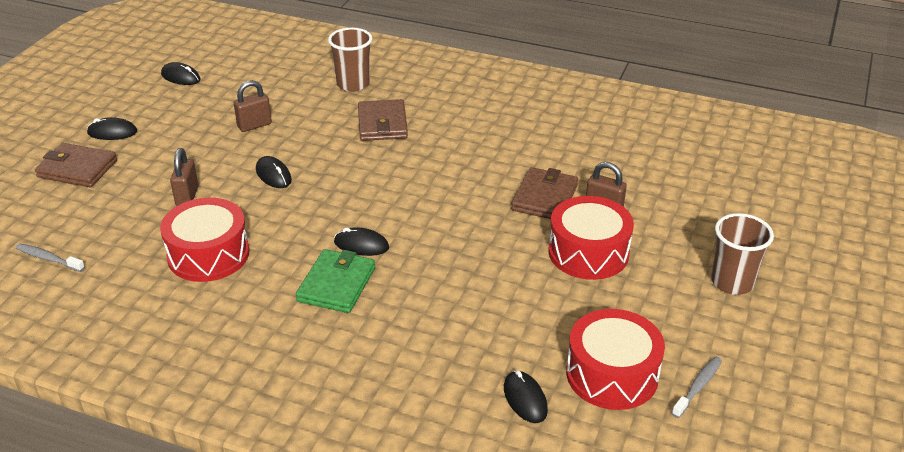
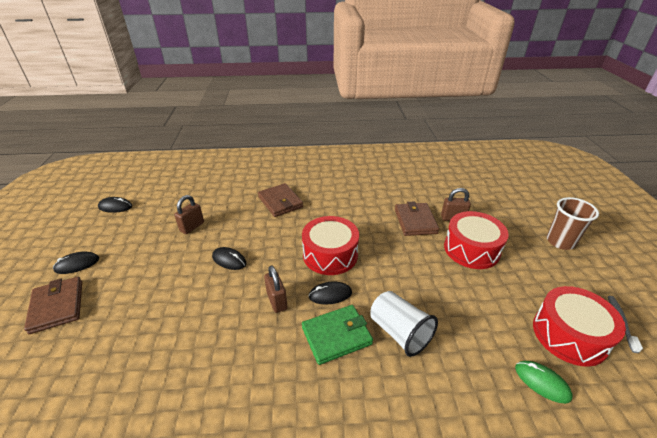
camera: 25 degrees left, 0 degrees up
grey toothbrush [16,244,85,272] -> none
brown wallet [35,143,117,187] -> brown wallet turned 75 degrees clockwise [24,277,82,334]
red drum [160,198,249,282] -> red drum moved to [302,216,359,275]
brown padlock [170,148,199,206] -> brown padlock moved to [264,265,287,313]
green wallet [296,249,375,313] -> green wallet turned 75 degrees clockwise [302,305,373,365]
brown cup [328,28,372,92] -> none
black mouse [504,371,548,423] -> green mouse [515,361,573,404]
none -> white cup [370,291,438,357]

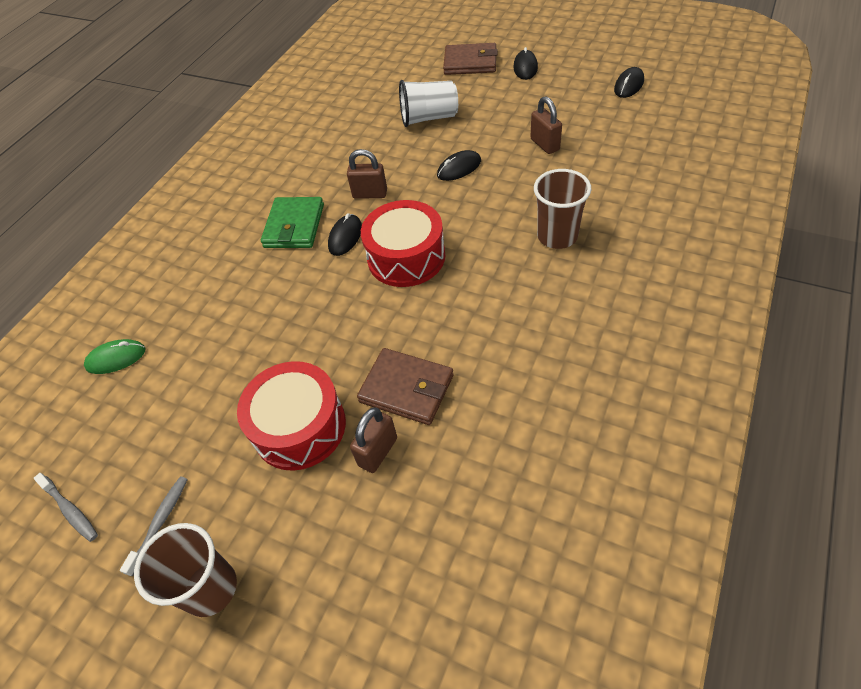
camera: 125 degrees right, 15 degrees up
brown wallet [258,183,303,217] -> brown cup [534,169,591,249]
white cup [370,291,438,357] -> white cup moved to [399,80,458,127]
red drum [533,286,626,367] -> none
none -> grey toothbrush [120,476,188,576]

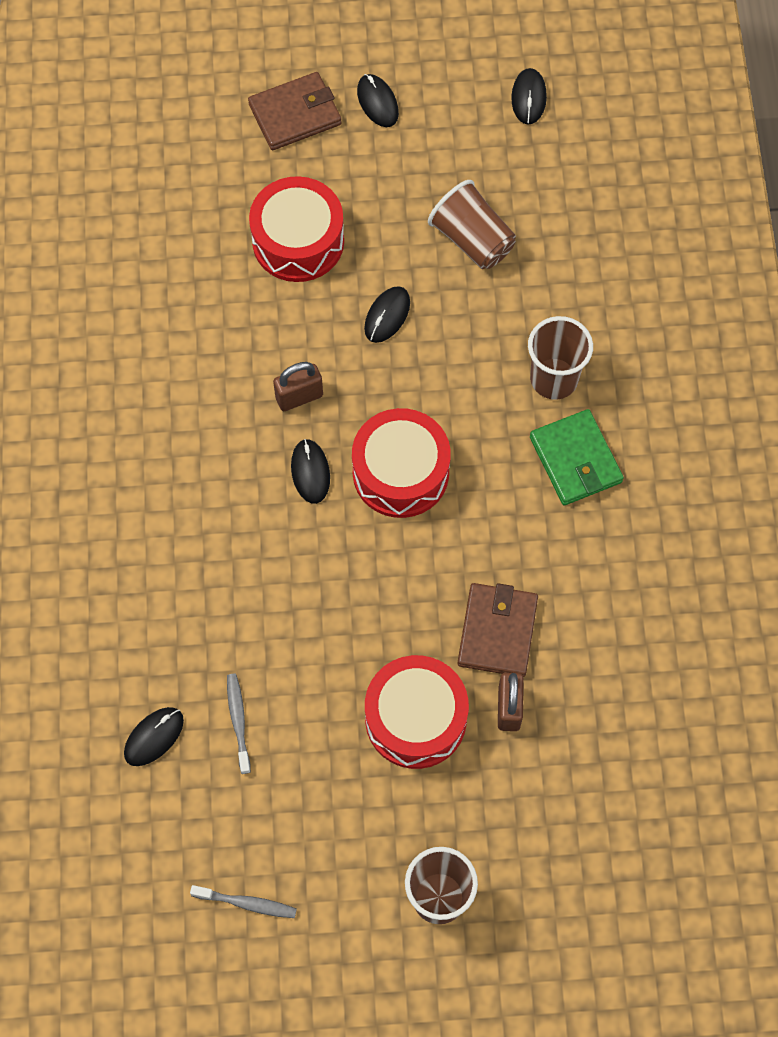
camera: 35 degrees left, 15 degrees up
green mouse [84,339,146,374] -> black mouse [124,707,184,766]
grey toothbrush [120,476,188,576] -> grey toothbrush moved to [227,674,251,774]
green wallet [261,197,324,248] -> green wallet moved to [530,409,624,505]
brown wallet [357,348,454,425] -> brown wallet turned 75 degrees counterclockwise [457,583,538,677]
white cup [399,80,458,127] -> red drum [249,176,344,282]
brown padlock [530,96,562,154] -> brown cup [428,180,516,269]

